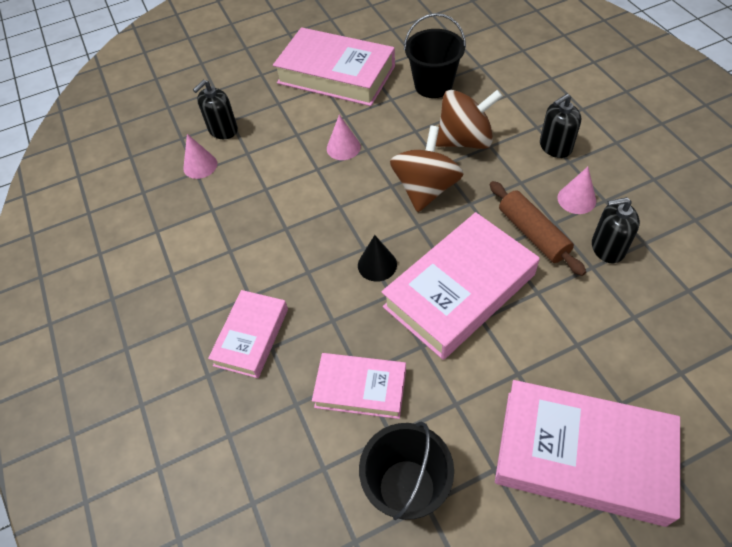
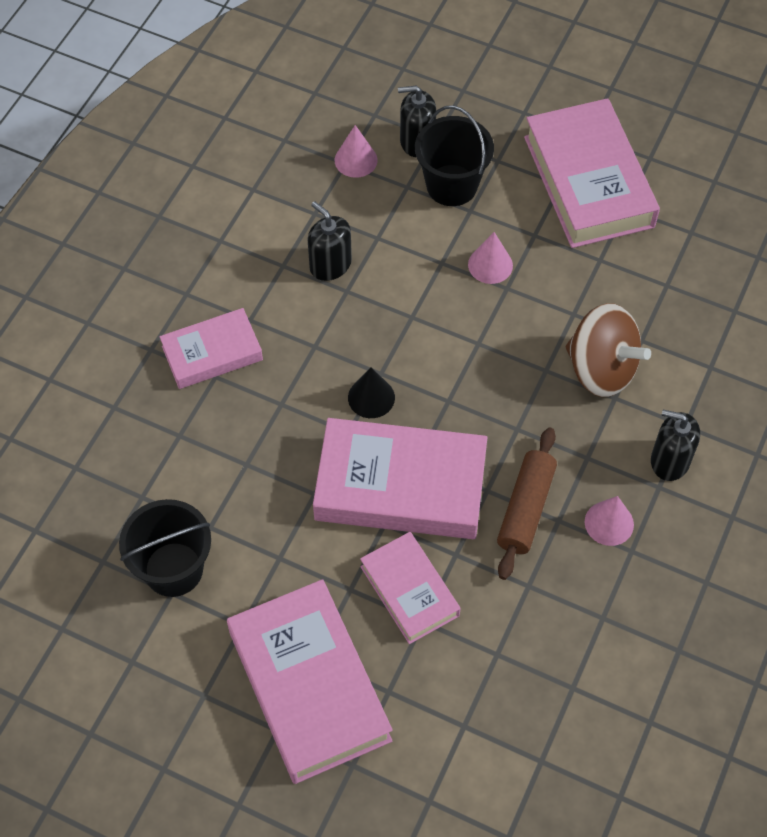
camera: 45 degrees right, 5 degrees up
pink book [312,353,406,419] -> pink book moved to [360,532,461,644]
brown spinning top [390,126,464,212] -> none
black bucket [404,13,466,98] -> black bucket moved to [415,105,494,206]
black soap dispenser [592,197,640,263] -> black soap dispenser moved to [308,201,352,281]

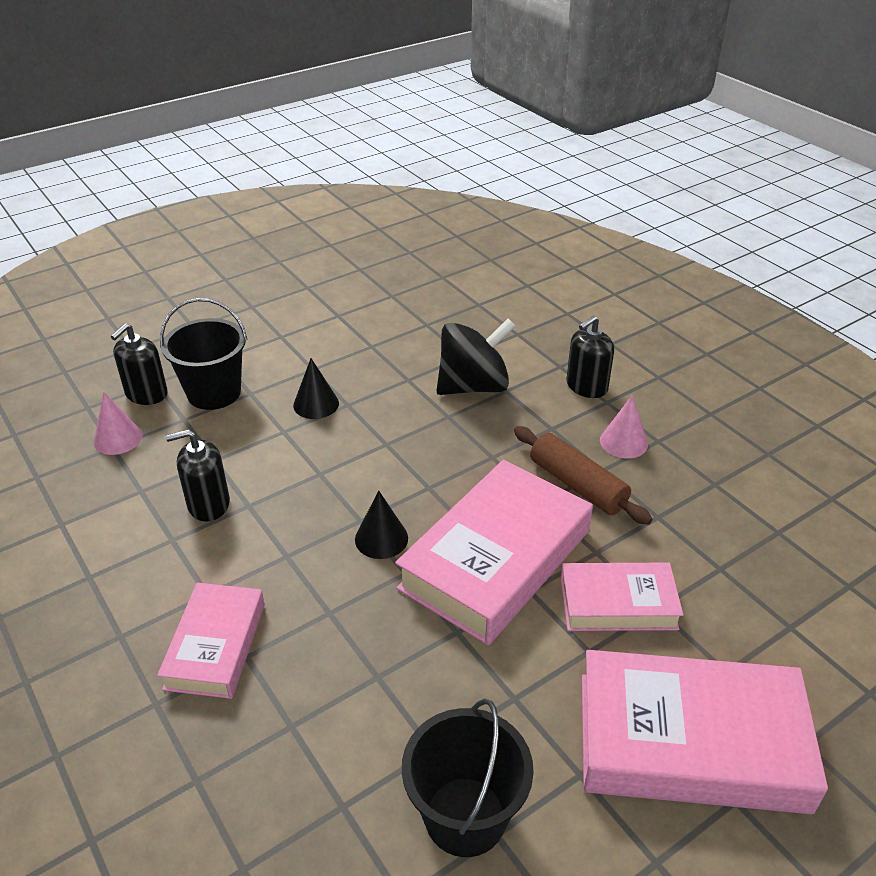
camera: 60 degrees left, 20 degrees down
pink cone [468,232,513,284] -> black cone [293,358,339,419]
pink book [524,98,660,248] -> none
brown spinning top [566,303,651,397] -> black spinning top [437,319,515,395]

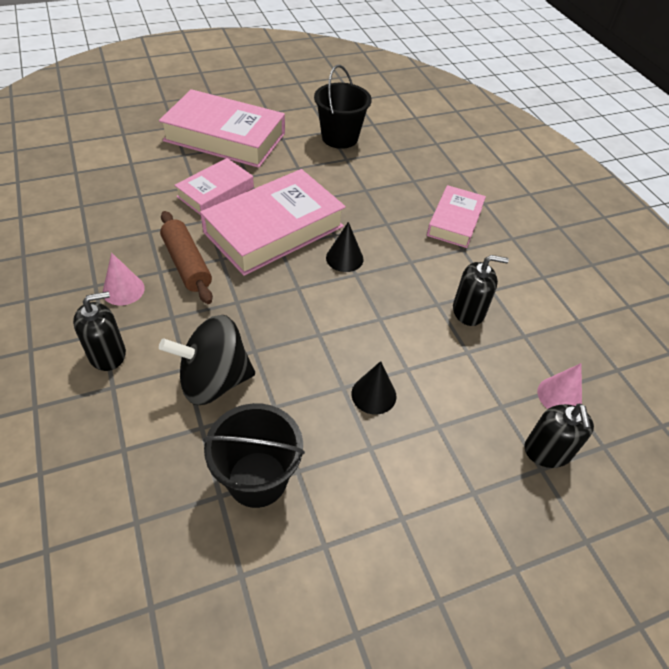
camera: 170 degrees left, 10 degrees up
black soap dispenser [110,323,168,405] -> black soap dispenser turned 135 degrees clockwise [524,404,594,468]
black bucket [160,298,247,410] -> black bucket moved to [203,403,305,508]
pink book [560,563,683,631] -> pink book turned 60 degrees counterclockwise [174,158,254,215]

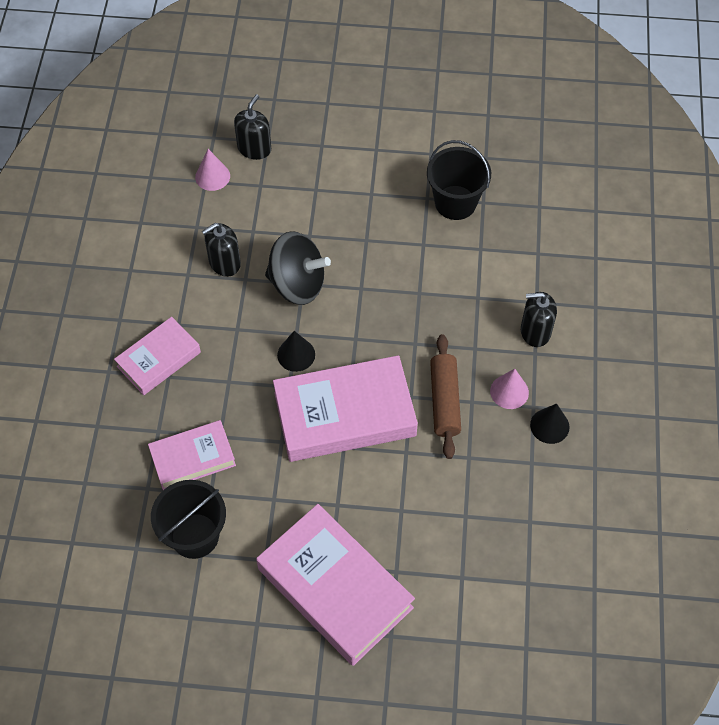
camera: 150 degrees left, 10 degrees up
black spinning top [159,315,255,405] -> black spinning top moved to [265,231,331,305]
pink book [174,158,254,215] -> pink book moved to [148,420,236,490]
black cone [351,361,397,414] -> black cone moved to [530,404,570,444]
black soap dispenser [453,255,509,326] -> black soap dispenser turned 60 degrees counterclockwise [202,223,241,277]

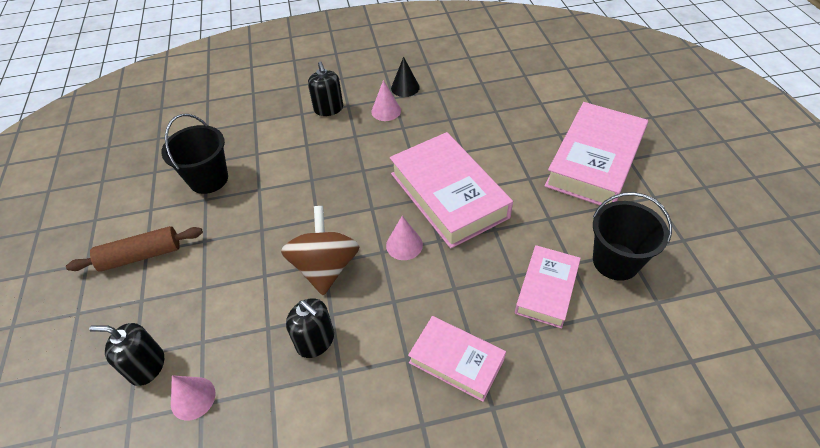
camera: 105 degrees left, 10 degrees down
pink book [148,420,236,490] -> pink book turned 60 degrees clockwise [515,245,581,329]
black spinning top [265,231,331,305] -> brown spinning top [281,206,360,296]
black cone [277,331,315,372] -> pink cone [386,216,423,260]
brown rolling pin [430,334,461,459] -> brown rolling pin moved to [66,226,203,272]

